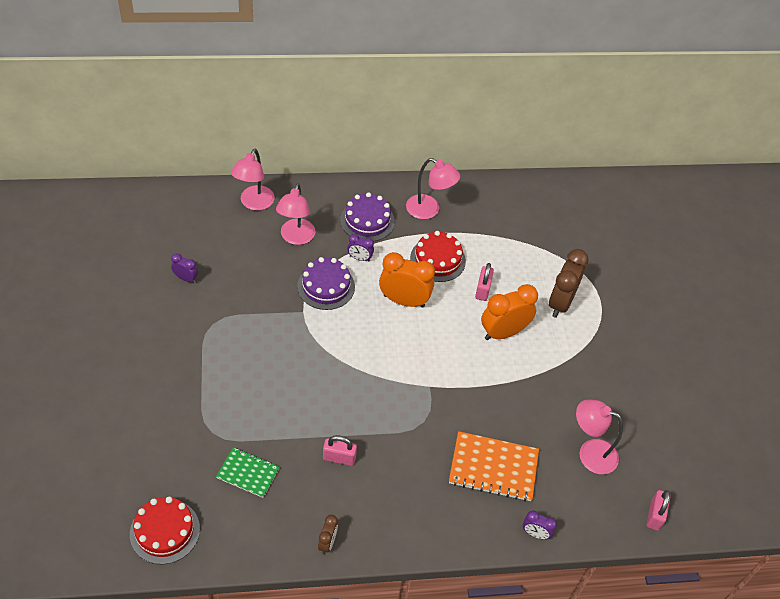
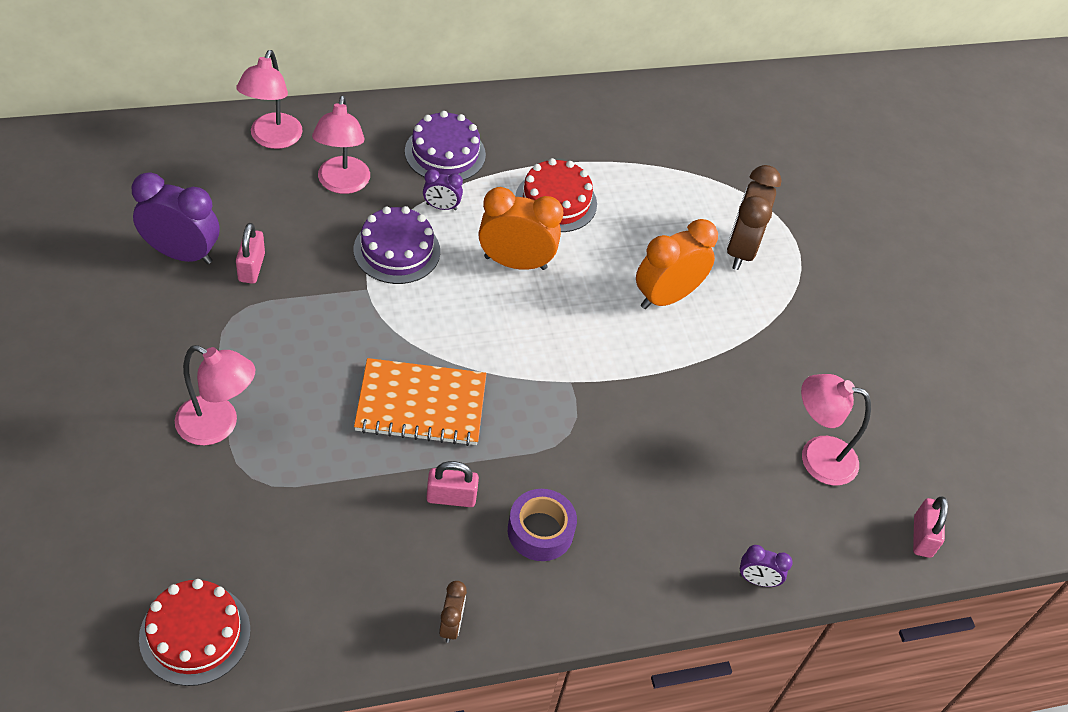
camera: 10 degrees left, 0 degrees up
purple clock [171,253,198,283] -> purple clock [132,173,219,264], size x1.98
green notebook [216,447,280,498] -> none
pink lamp [406,158,460,219] -> pink lamp moved to [175,345,255,445]
orange notebook [449,431,539,502] -> orange notebook moved to [354,358,487,446]
pink padlock [475,263,494,301] -> pink padlock moved to [236,223,265,284]
none -> purple tape [508,489,577,561]

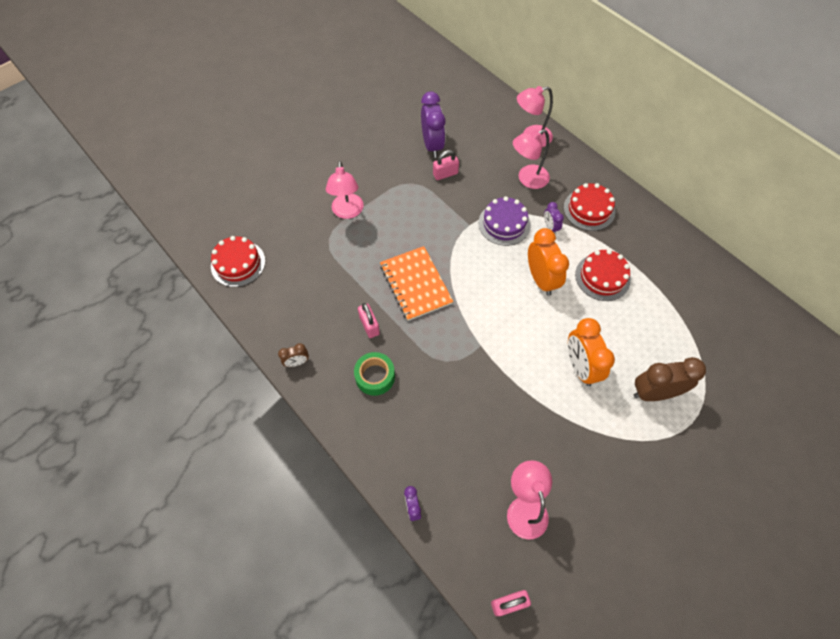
camera: 70 degrees right, 10 degrees up
purple cake [405,111,486,180] -> red cake [564,183,615,231]
purple tape [508,489,577,561] -> green tape [354,352,395,396]
orange clock [636,219,718,309] -> orange clock turned 135 degrees counterclockwise [568,318,615,386]

